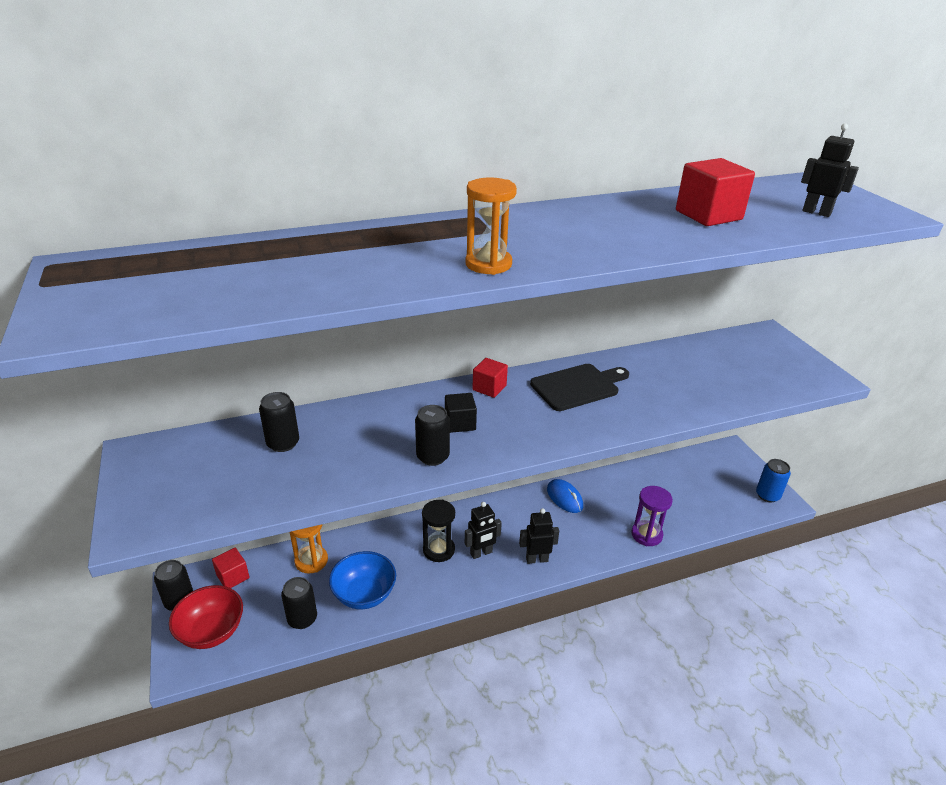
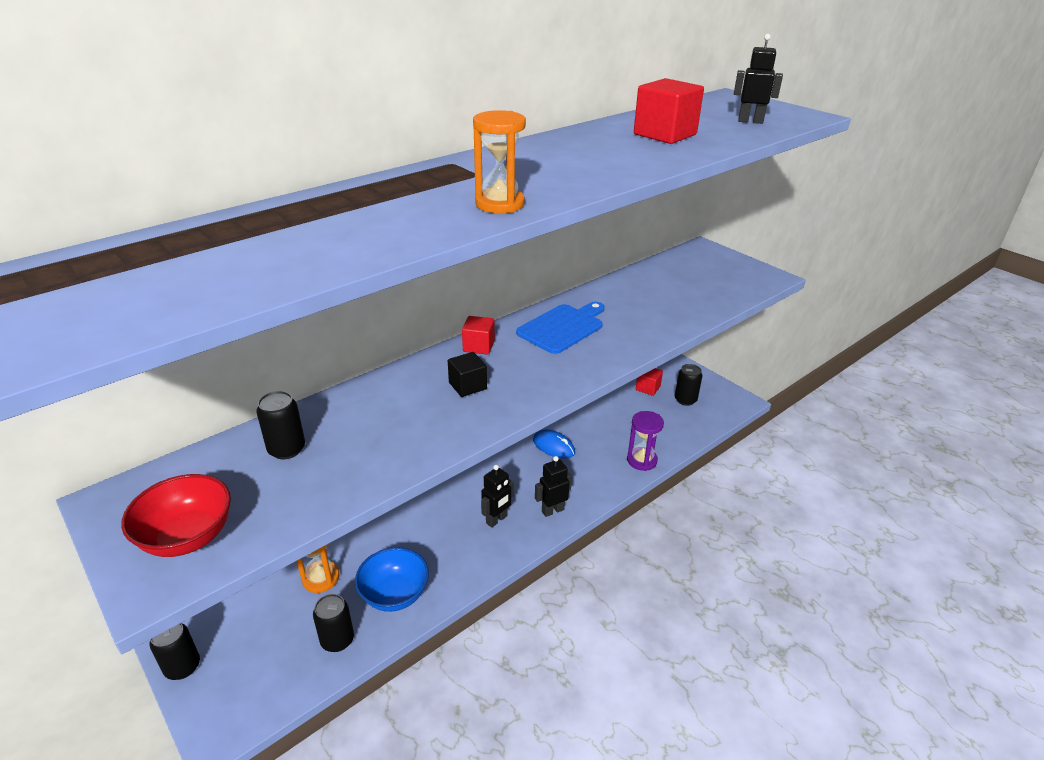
camera: 20 degrees left, 0 degrees up
red bowl [169,585,243,649] -> red bowl moved to [121,474,231,557]
red cube [212,548,250,588] -> red cube moved to [636,368,663,396]
black can [415,405,450,466] -> black can moved to [675,364,702,406]
black hourglass [422,500,455,562] -> none
black cutting board [530,364,629,411] -> blue cutting board [516,302,604,354]
blue can [756,459,791,502] -> none

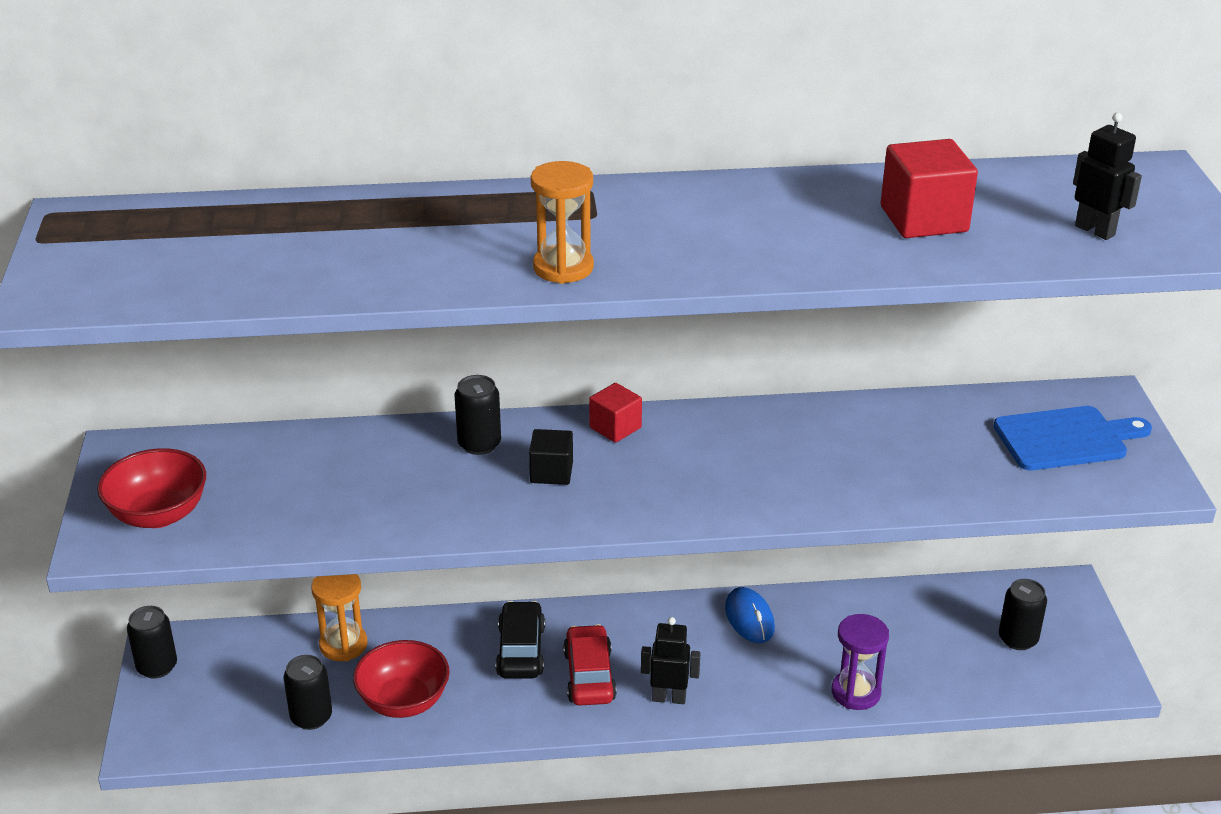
camera: 35 degrees right, 0 degrees up
black can [256,391,305,459] -> black can moved to [454,375,501,455]
blue bowl [355,547,429,612] -> red bowl [353,640,450,718]
black robot [481,465,514,528] -> red car [563,624,617,706]
blue cutting board [516,302,604,354] -> blue cutting board moved to [994,406,1152,470]
red cube [636,368,663,396] -> none
none -> black car [495,601,545,679]

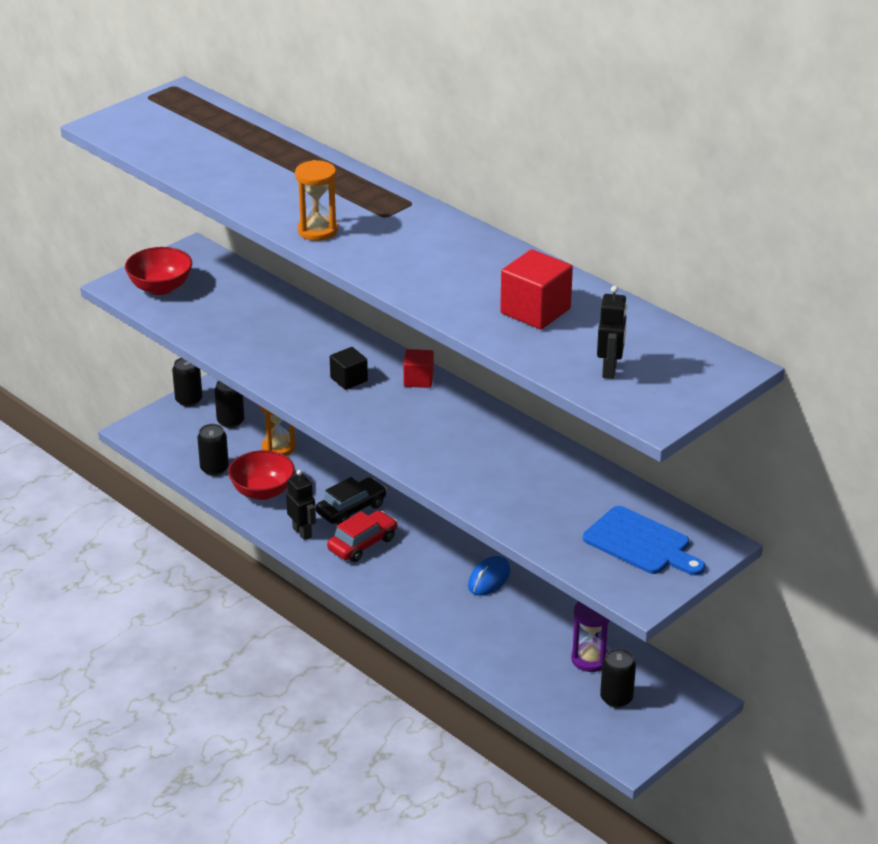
camera: 50 degrees right, 0 degrees up
black can [454,375,501,455] -> black can moved to [214,381,245,428]
black robot [641,617,700,704] -> black robot moved to [286,470,316,540]
purple hourglass [832,614,889,710] -> purple hourglass moved to [571,601,610,672]

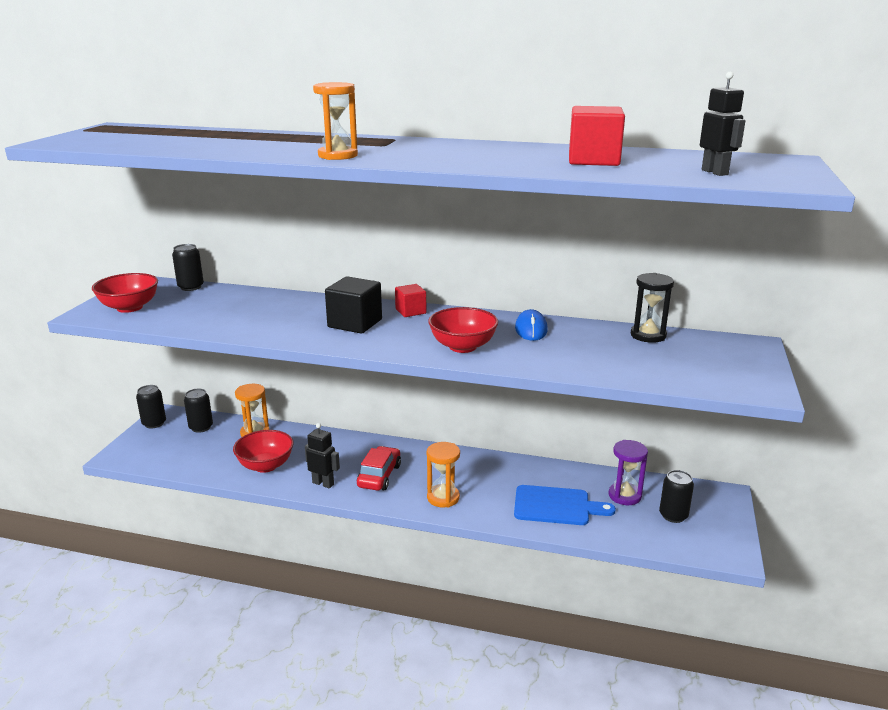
camera: 30 degrees left, 10 degrees down
black can [197,424,229,476] -> black can moved to [172,244,204,291]
black car [316,477,387,524] -> none
black cube [330,347,368,390] -> black cube [325,276,382,334], size x1.63
blue mouse [468,556,511,596] -> blue mouse moved to [515,309,548,341]
blue cutting board [583,506,705,575] -> blue cutting board moved to [514,485,616,525]
none -> orange hourglass [427,442,460,508]
none -> red bowl [428,307,498,353]
none -> black hourglass [631,273,674,343]

